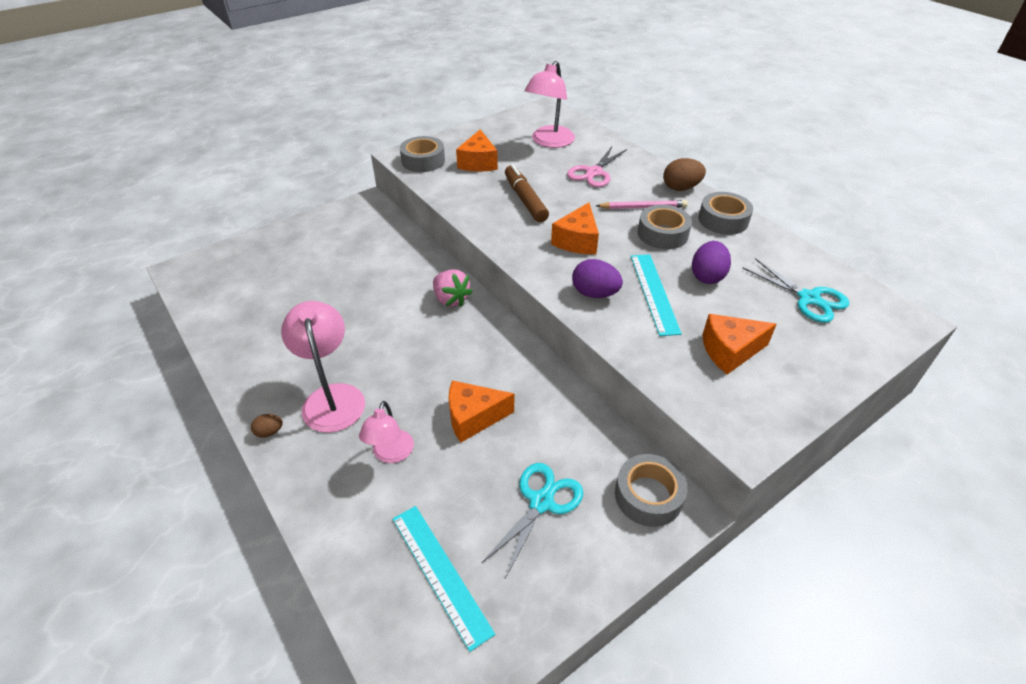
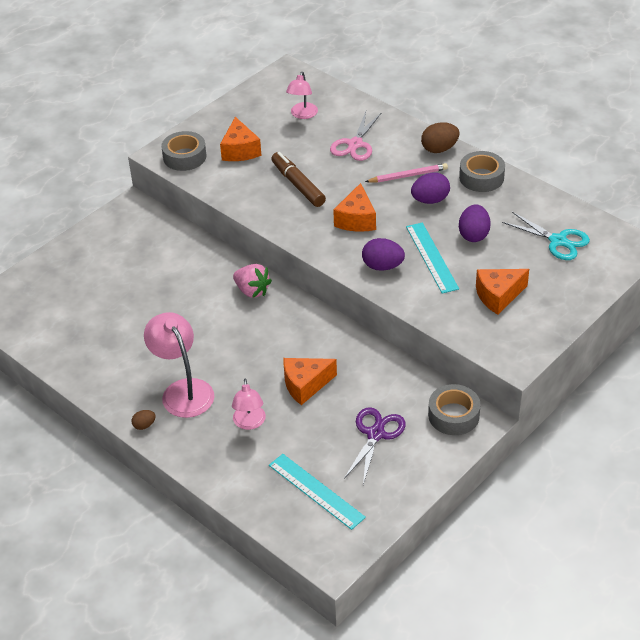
camera: 10 degrees left, 0 degrees up
turquoise scissors [481,463,584,579] -> purple scissors [344,407,406,485]
pink lamp [524,61,575,148] -> pink lamp [286,72,318,119], size x0.62
grey tape [638,205,692,249] -> purple egg [411,172,450,204]

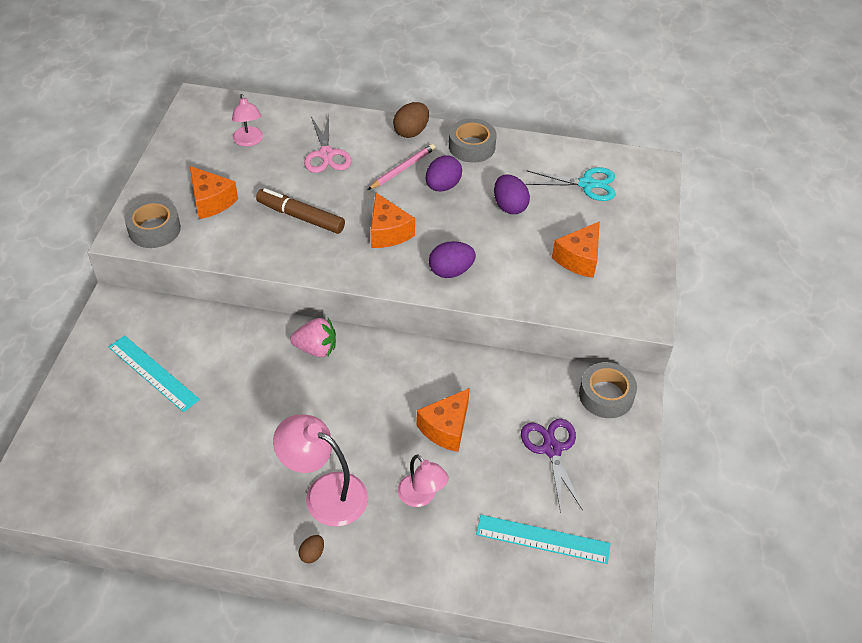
camera: 35 degrees left, 5 degrees up
turquoise ruler [406,223,459,294] -> turquoise ruler moved to [109,335,200,412]

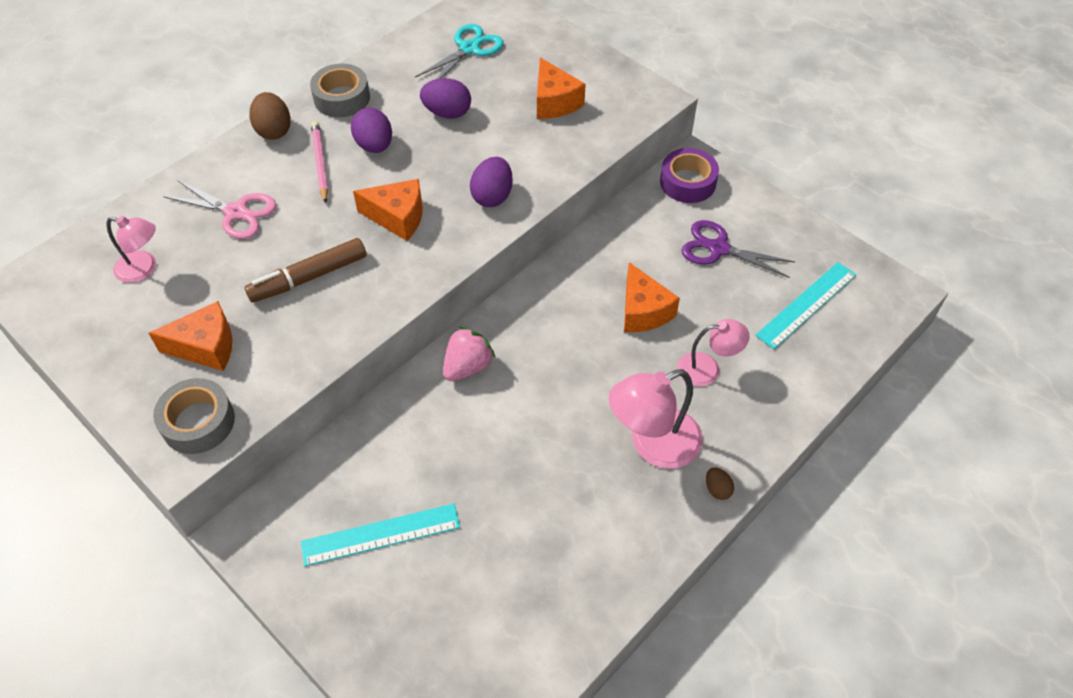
camera: 55 degrees left, 5 degrees up
grey tape [579,362,637,418] -> purple tape [660,148,719,203]

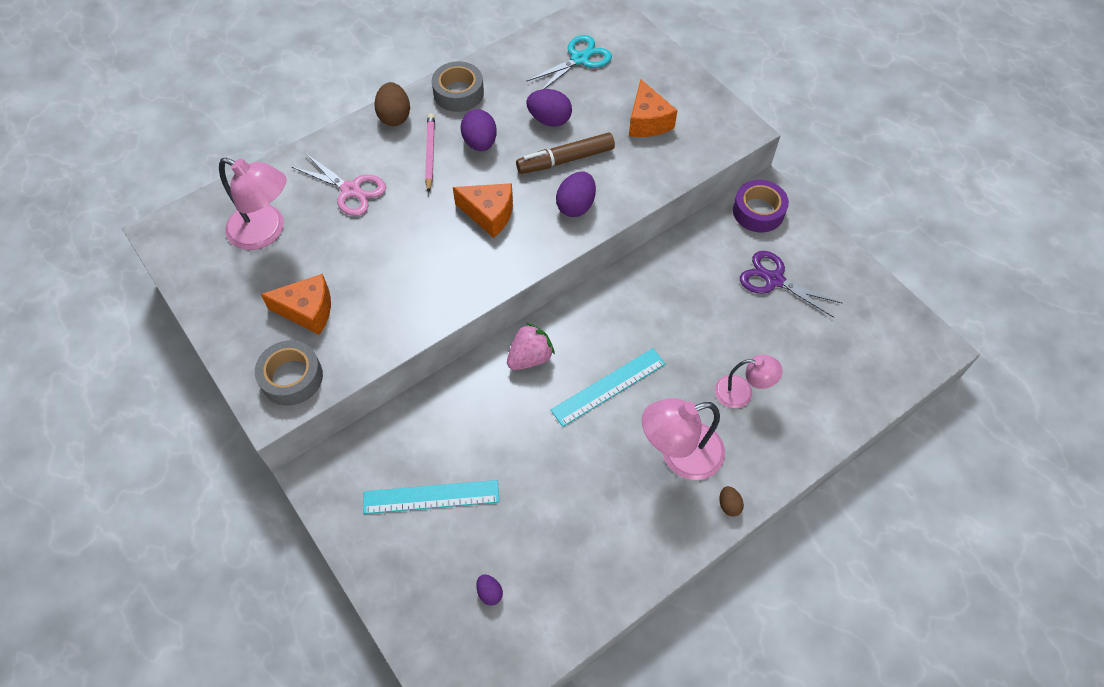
camera: 10 degrees right, 5 degrees up
pink lamp [107,216,156,283] -> pink lamp [219,158,287,250], size x1.61
brown marker [245,238,367,303] -> brown marker moved to [516,132,615,174]
orange cheese [624,262,680,332] -> none
turquoise ruler [755,262,856,349] -> turquoise ruler moved to [551,348,666,427]
none -> purple egg [476,575,503,606]

